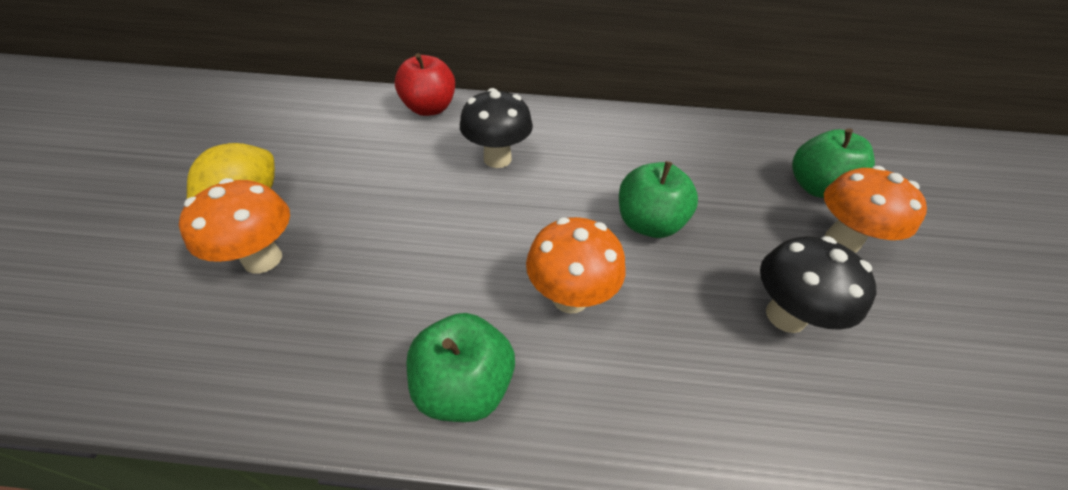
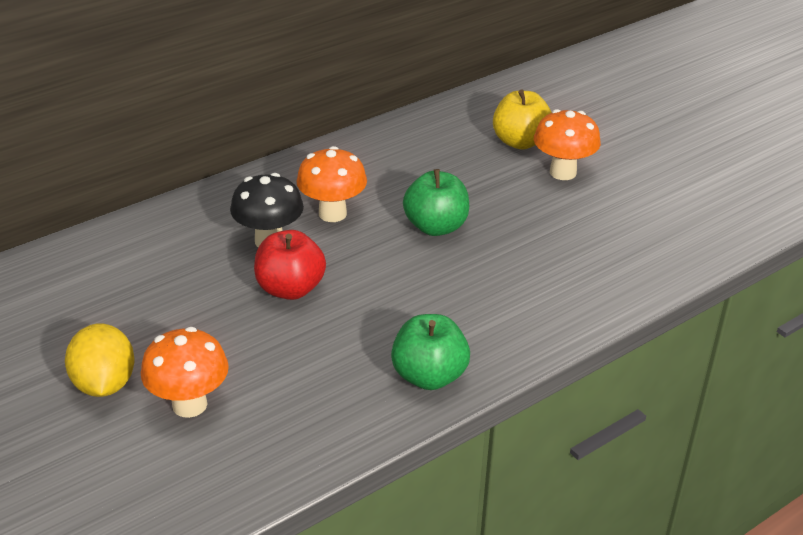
camera: 40 degrees left, 10 degrees down
red apple [395,53,455,116] -> red apple moved to [254,230,326,300]
orange mushroom [526,217,625,314] -> orange mushroom moved to [296,146,367,222]
black mushroom [760,236,876,333] -> none
green apple [792,129,875,198] -> yellow apple [493,89,552,150]

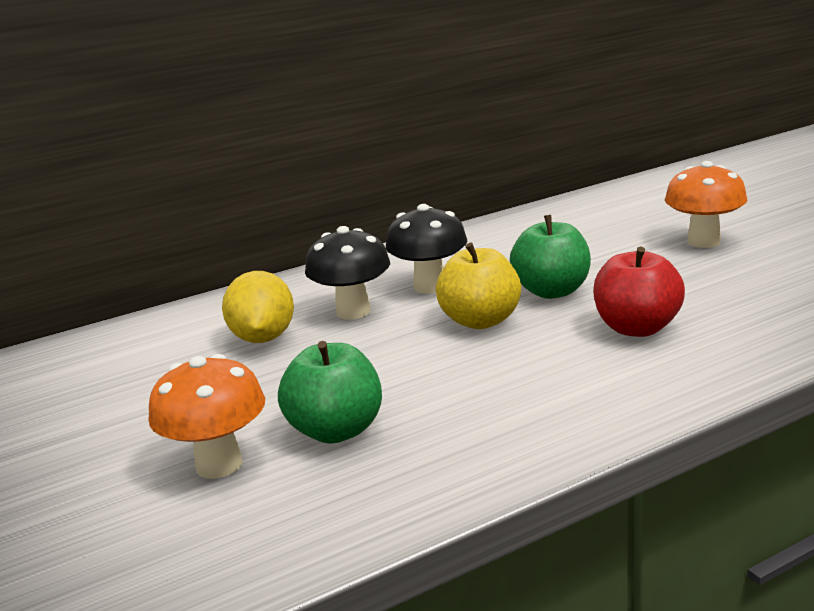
camera: 10 degrees right, 15 degrees down
yellow lemon [65,323,135,397] -> yellow lemon moved to [222,271,294,343]
red apple [254,230,326,300] -> red apple moved to [593,247,685,337]
orange mushroom [296,146,367,222] -> black mushroom [386,204,467,294]
green apple [391,314,470,390] -> green apple moved to [278,341,382,444]
yellow apple [493,89,552,150] -> yellow apple moved to [436,243,521,329]

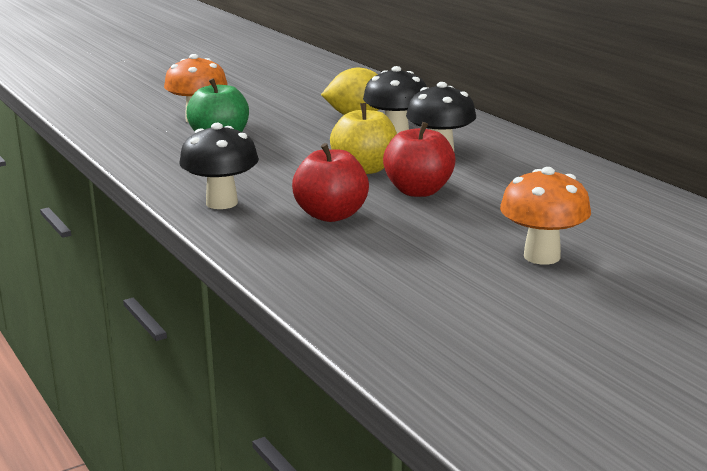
camera: 85 degrees right, 0 degrees up
green apple [510,215,591,299] -> red apple [383,122,456,197]
none -> black mushroom [179,123,259,209]

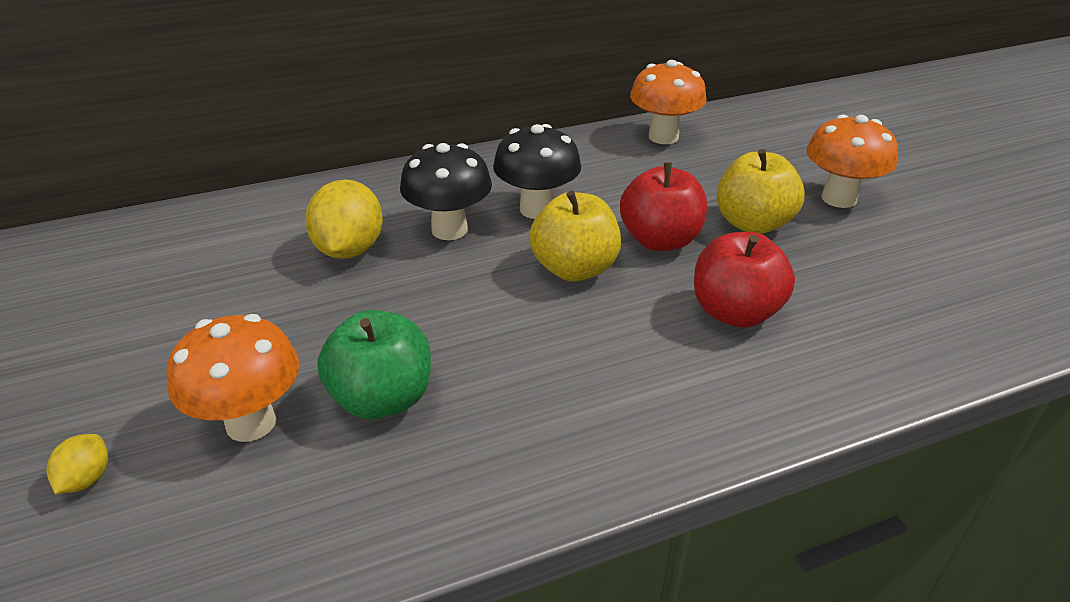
camera: 80 degrees left, 15 degrees up
black mushroom [179,123,259,209] -> none
none -> yellow lemon [46,434,108,494]
none -> orange mushroom [630,60,706,144]
none -> yellow apple [717,149,805,234]

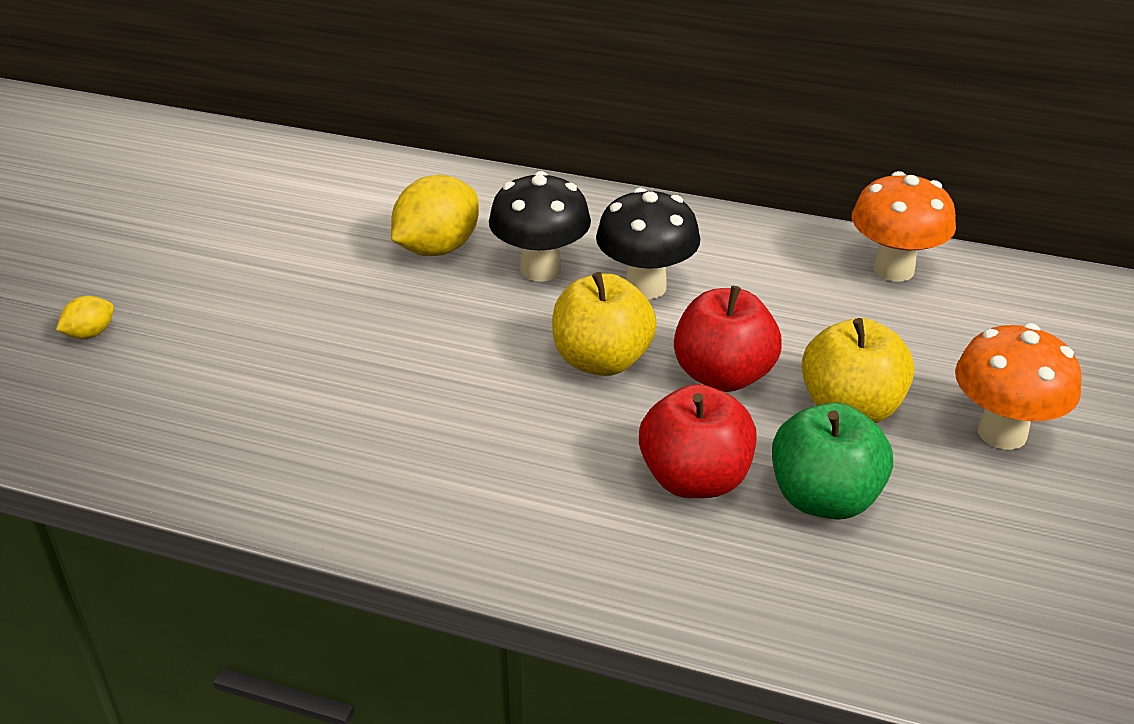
camera: 40 degrees right, 0 degrees up
orange mushroom [167,314,299,442] -> none
green apple [317,310,431,420] -> green apple moved to [772,403,893,520]

